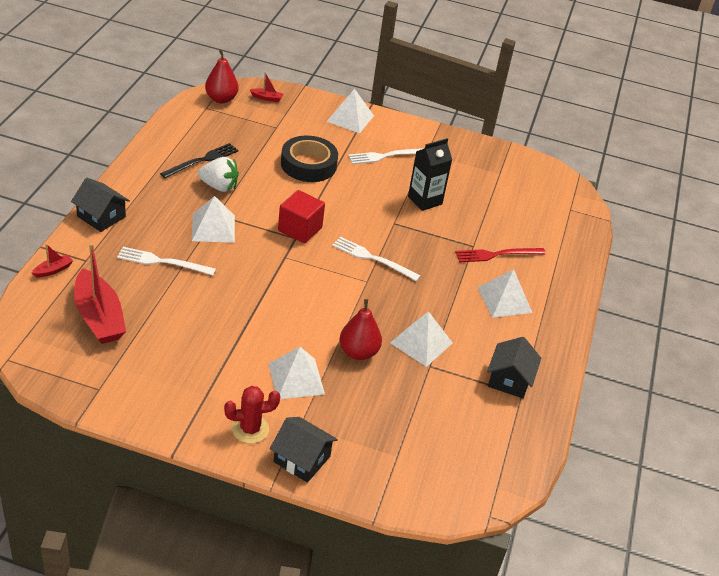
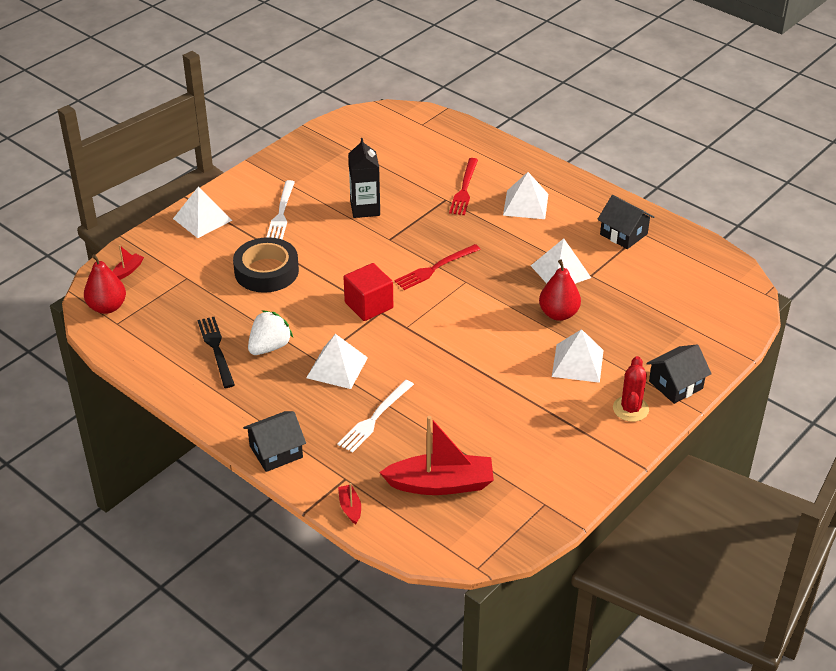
camera: 60 degrees left, 0 degrees up
white fork [332,237,420,281] -> red fork [395,244,481,290]

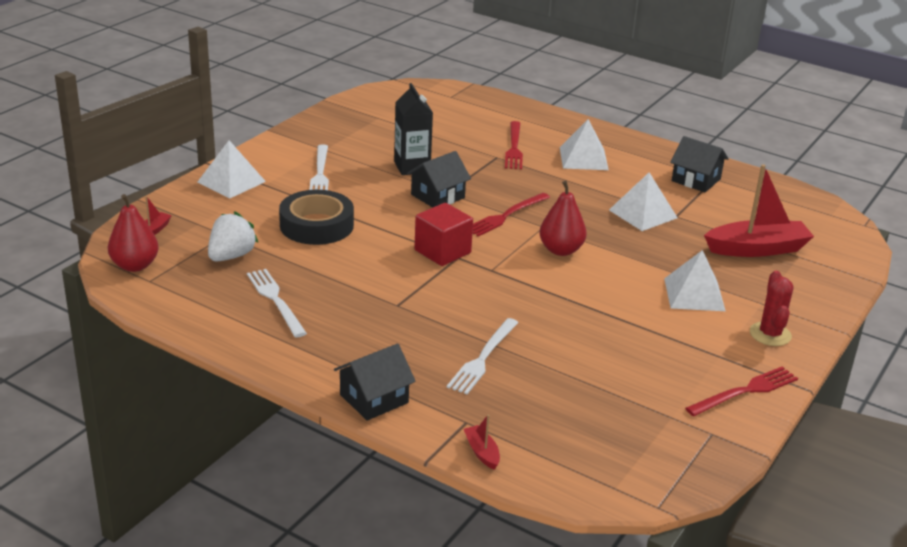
camera: 10 degrees left, 10 degrees down
black fork [197,317,235,388] -> white fork [247,269,307,338]
white strawberry [248,310,293,355] -> white strawberry moved to [208,211,258,261]
white pyramid [306,334,368,389] -> none
red boat [379,416,494,495] -> red boat moved to [704,164,814,257]
red pear [539,259,581,321] -> red pear moved to [539,181,587,256]
black house [646,344,712,404] -> black house moved to [407,151,471,208]
none -> red fork [685,366,798,416]

